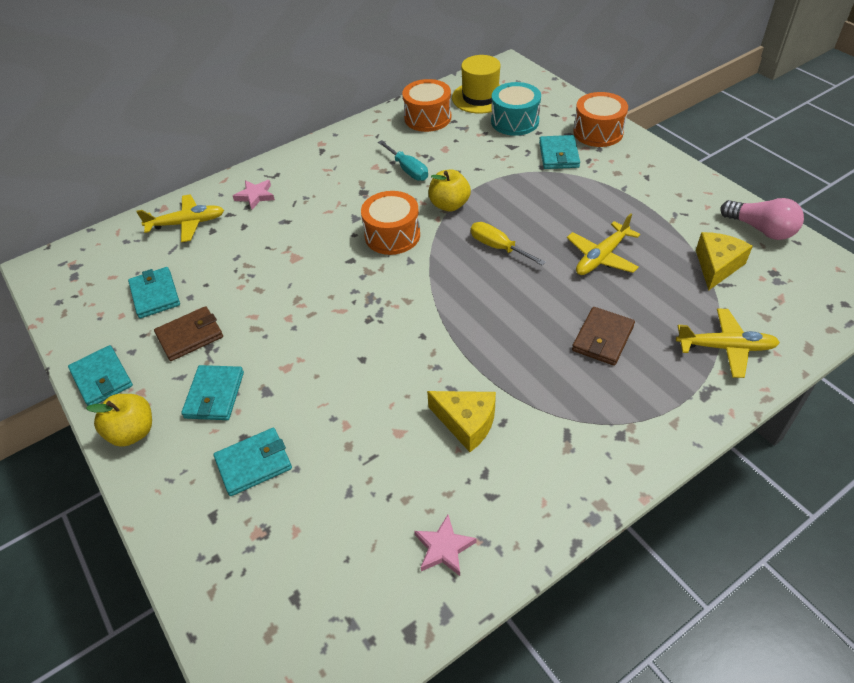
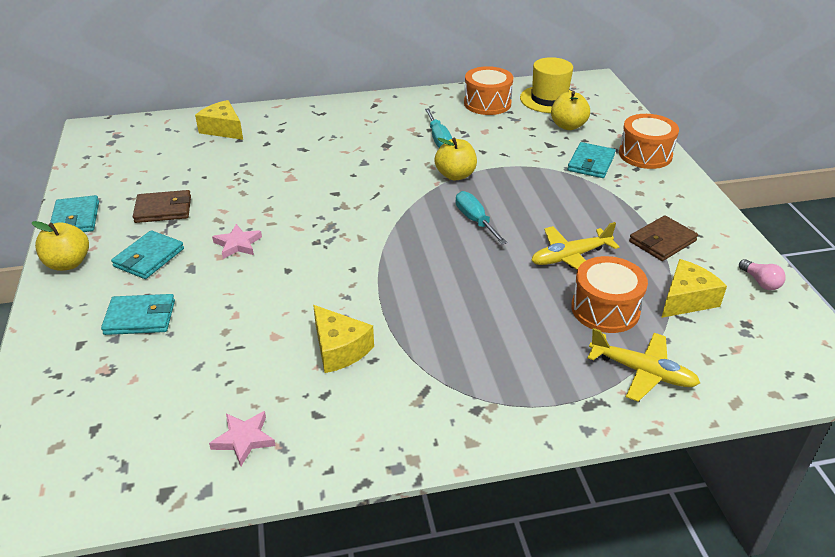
camera: 20 degrees right, 10 degrees down
turquoise wallet [128,267,180,318] -> none
yellow plane [136,194,224,242] -> yellow cheese [195,100,243,140]
pink star [233,180,275,210] -> pink star moved to [212,224,262,259]
orange drum [361,191,420,255] -> orange drum moved to [571,256,648,333]
yellow screwdriver [471,222,546,266] -> turquoise screwdriver [456,191,507,244]
turquoise drum [491,82,541,136] -> yellow apple [551,91,590,130]
brown wallet [572,307,635,366] -> brown wallet moved to [629,216,698,261]
pink light bulb [720,198,804,240] -> pink light bulb [739,259,786,290], size x0.57

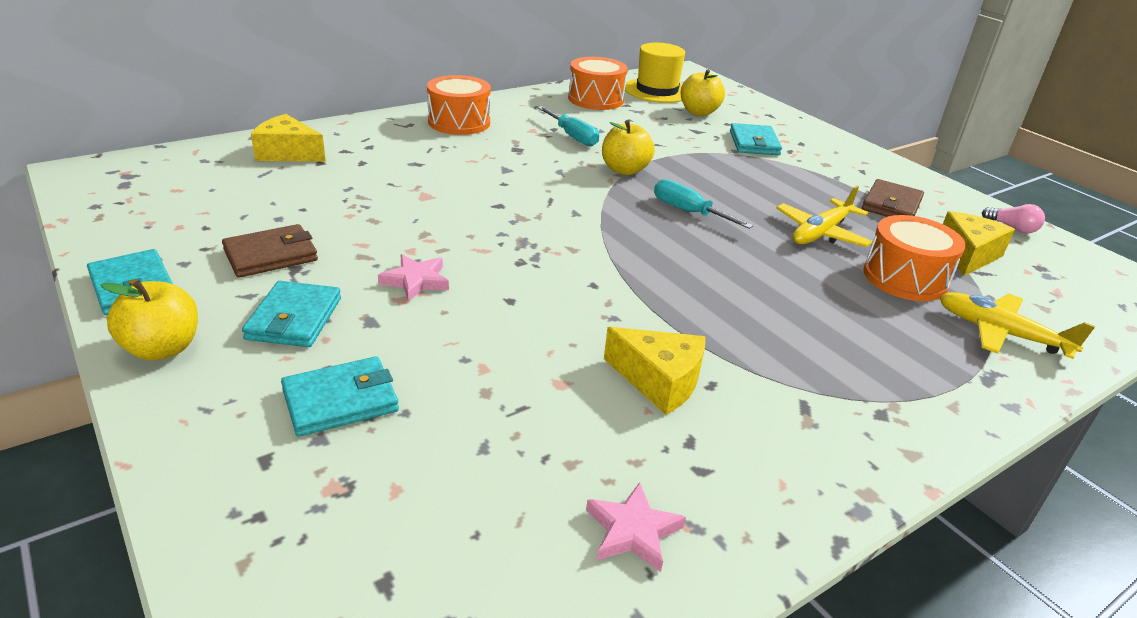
camera: 25 degrees left, 5 degrees down
yellow plane [587,328,700,402] -> yellow plane turned 150 degrees counterclockwise [940,292,1095,359]
orange drum [619,114,679,169] -> orange drum moved to [427,75,491,135]

